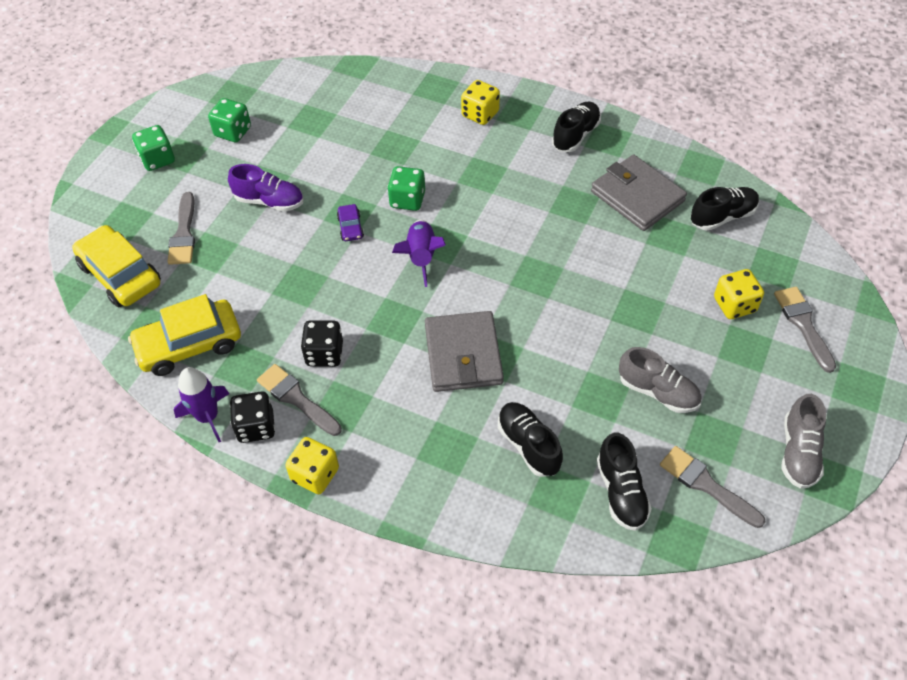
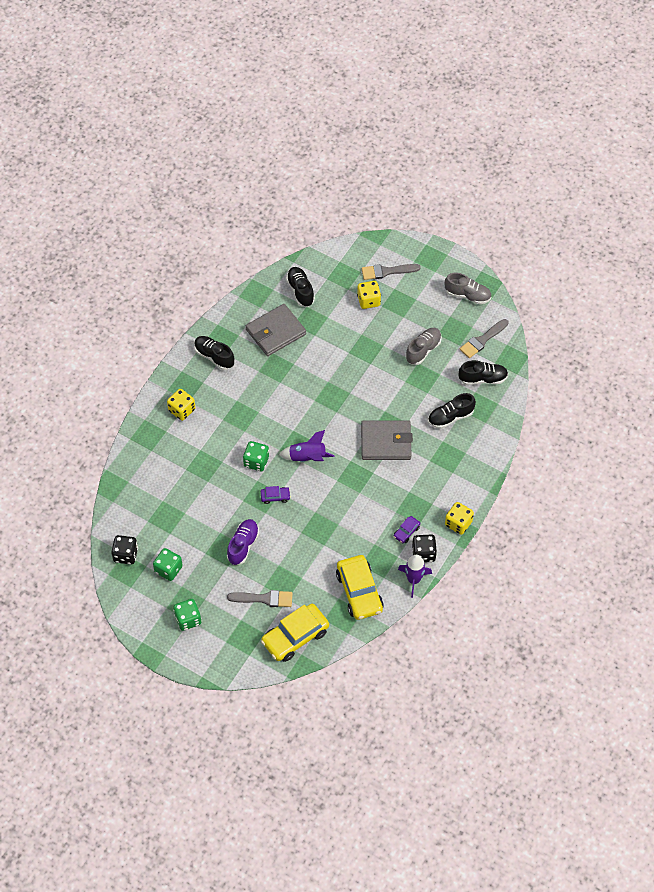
camera: 85 degrees left, 5 degrees up
grey brush [257,364,342,436] -> purple car [393,516,420,543]
black dice [301,320,343,367] -> black dice moved to [111,535,138,565]

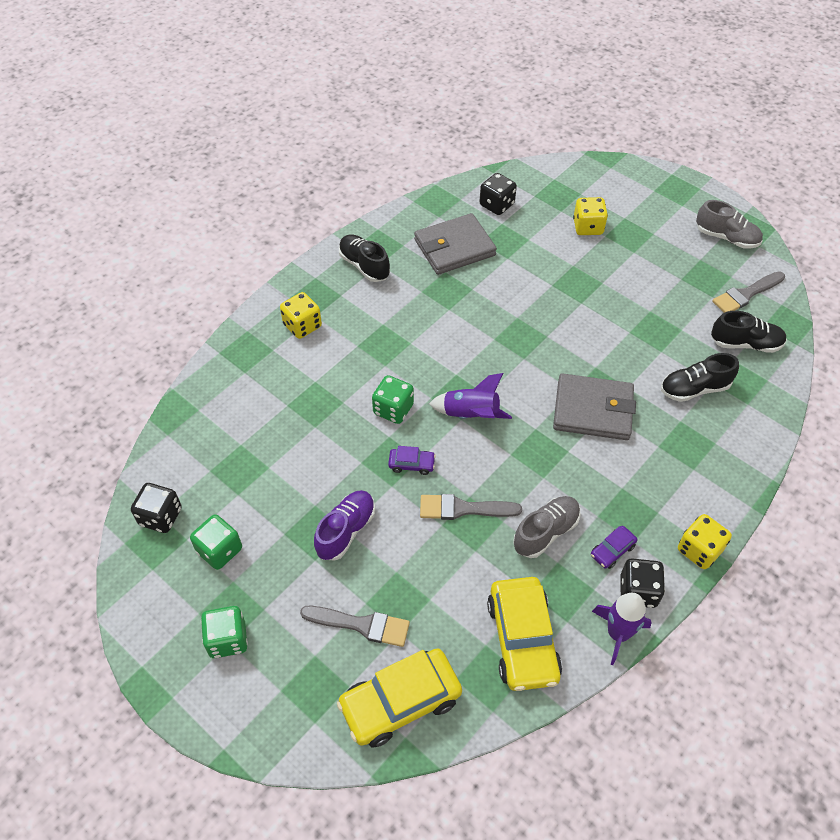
camera: 10 degrees right, 5 degrees down
black shoe [286,267,315,307] -> black dice [480,173,517,215]
grey brush [362,264,421,280] -> grey brush moved to [420,494,522,520]
grey shoe [406,328,442,365] -> grey shoe moved to [513,496,580,558]

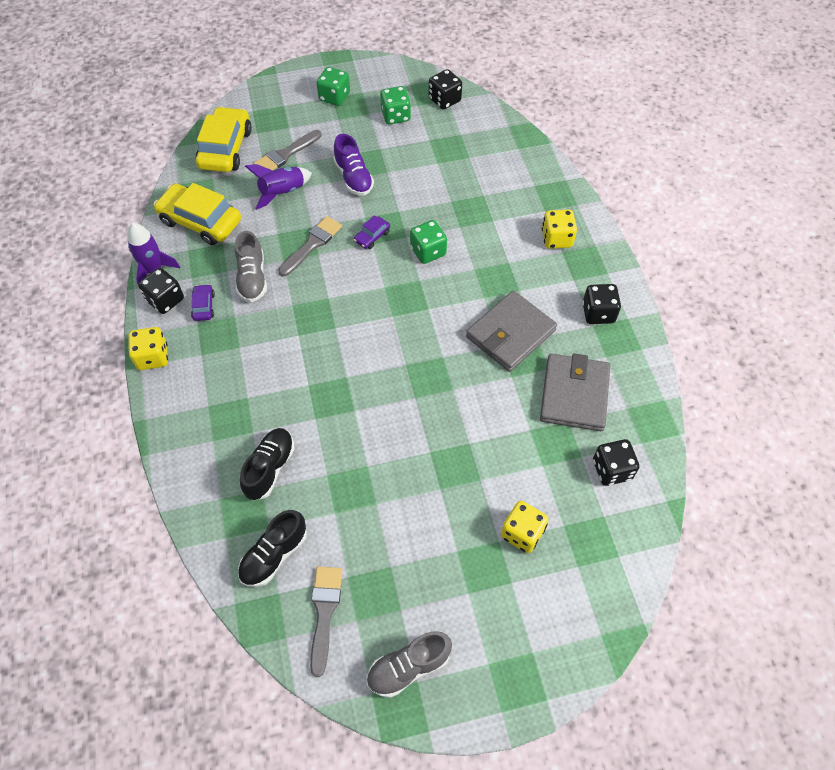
camera: 125 degrees right, 5 degrees up
black shoe [339,234,390,282] -> black dice [582,284,621,324]
purple rocket [429,373,512,419] -> purple rocket moved to [245,164,312,210]
grey wallet [553,373,636,440] -> grey wallet moved to [466,291,557,372]

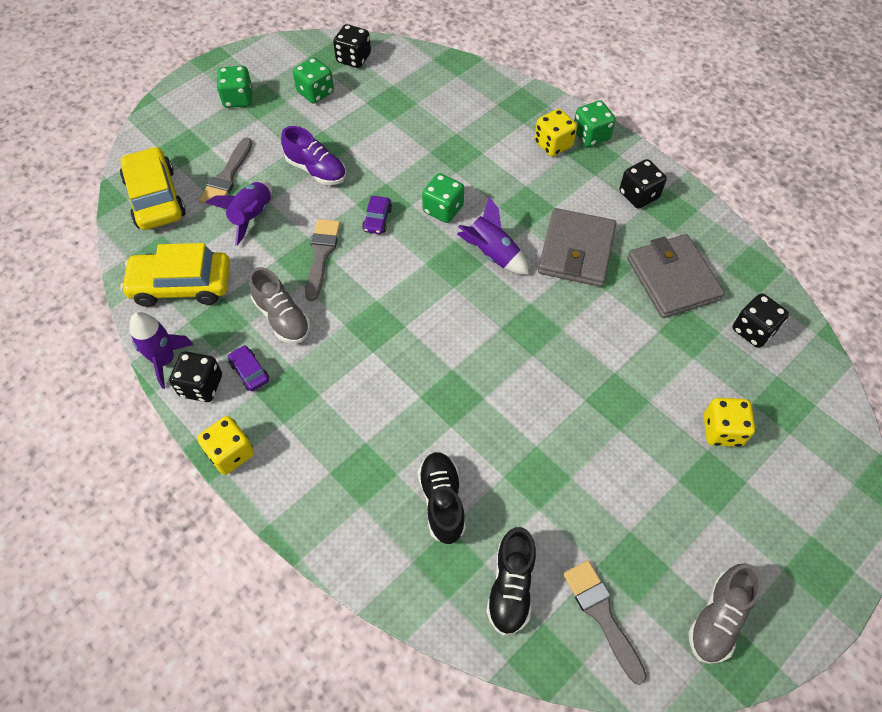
camera: 30 degrees left, 0 degrees up
none -> purple rocket [457,197,529,275]
none -> green dice [574,100,616,147]

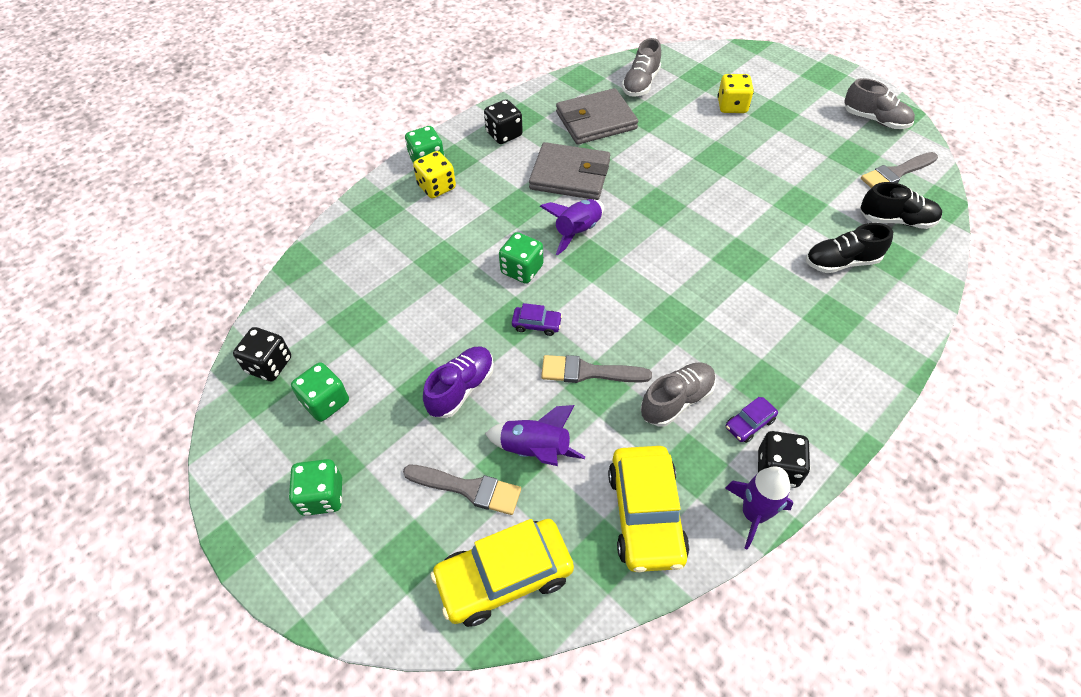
camera: 90 degrees left, 5 degrees down
yellow dice [197,416,254,475] -> none
black dice [733,293,789,348] -> grey shoe [622,38,661,97]

